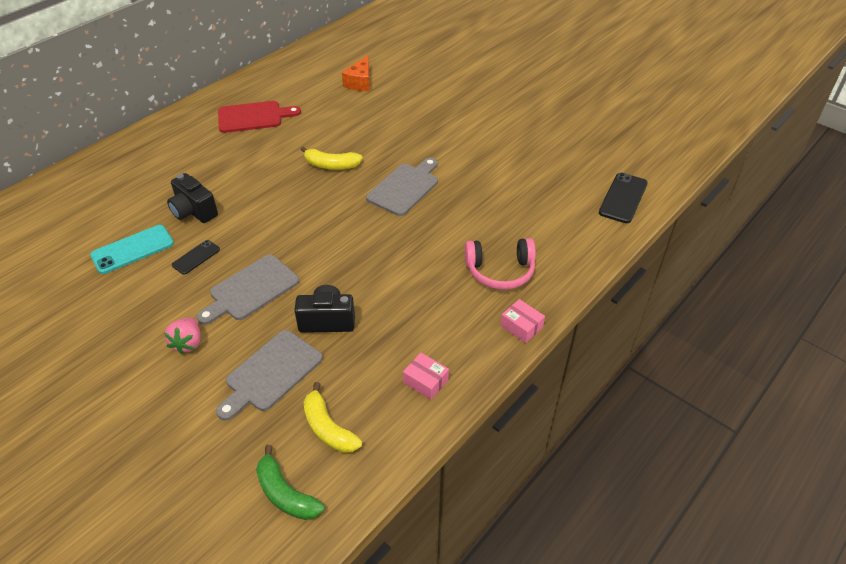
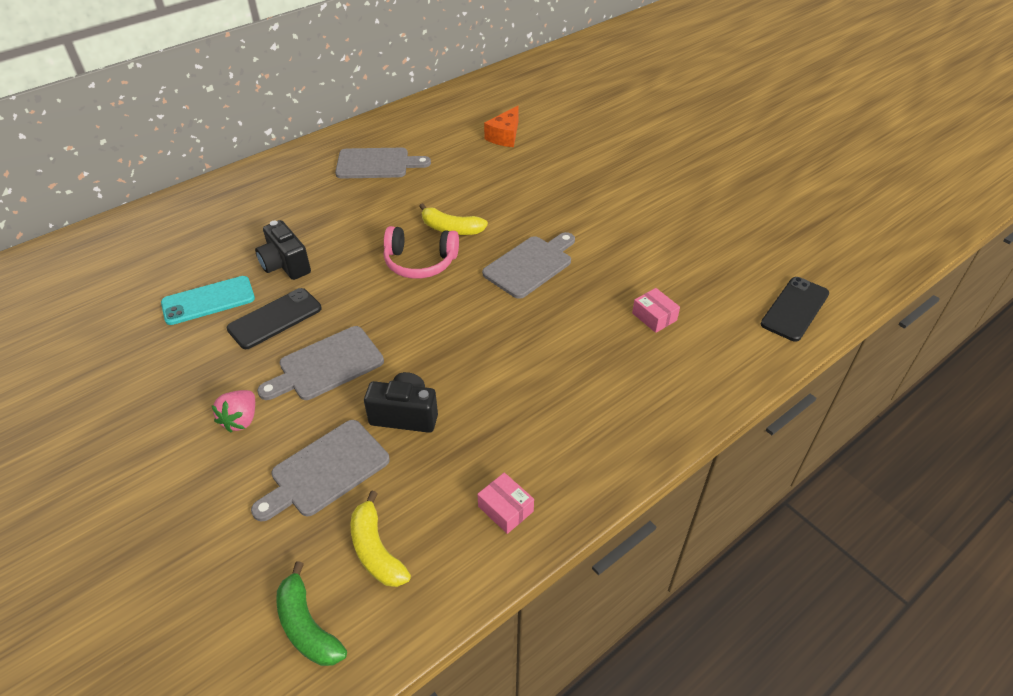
camera: 10 degrees right, 0 degrees up
black phone [172,240,220,275] -> black phone [227,288,322,349], size x1.64
red cutting board [218,101,301,133] -> grey cutting board [335,148,431,179]
pink headphones [465,238,536,290] -> pink headphones moved to [384,226,459,279]
pink box [500,299,545,343] -> pink box moved to [632,288,680,333]

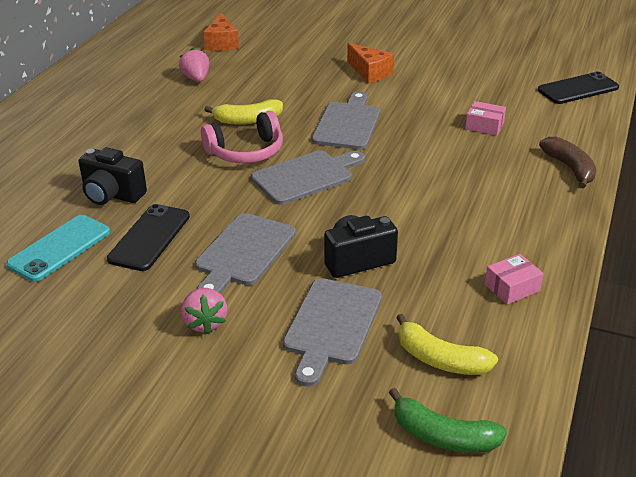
camera: 30 degrees left, 10 degrees down
grey cutting board [335,148,431,179] -> grey cutting board moved to [251,150,365,205]
pink box [477,472,534,534] -> pink box turned 45 degrees counterclockwise [485,254,544,305]
black phone [761,277,829,342] -> black phone turned 60 degrees clockwise [538,72,619,104]
none -> pink strawberry [179,48,209,82]
none -> orange cheese [347,43,394,83]
none -> brown banana [539,137,596,188]

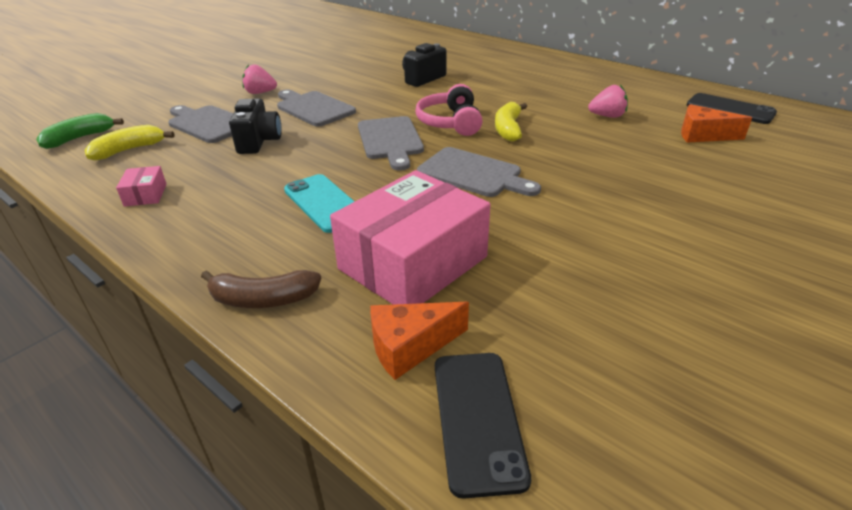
camera: 110 degrees right, 0 degrees up
turquoise phone [6,215,110,282] -> turquoise phone moved to [284,174,355,233]
black phone [107,204,190,271] -> black phone moved to [687,93,777,124]
orange cheese [347,43,394,83] -> orange cheese moved to [370,302,469,380]
pink box [465,101,506,136] -> pink box [330,170,490,305], size x2.49

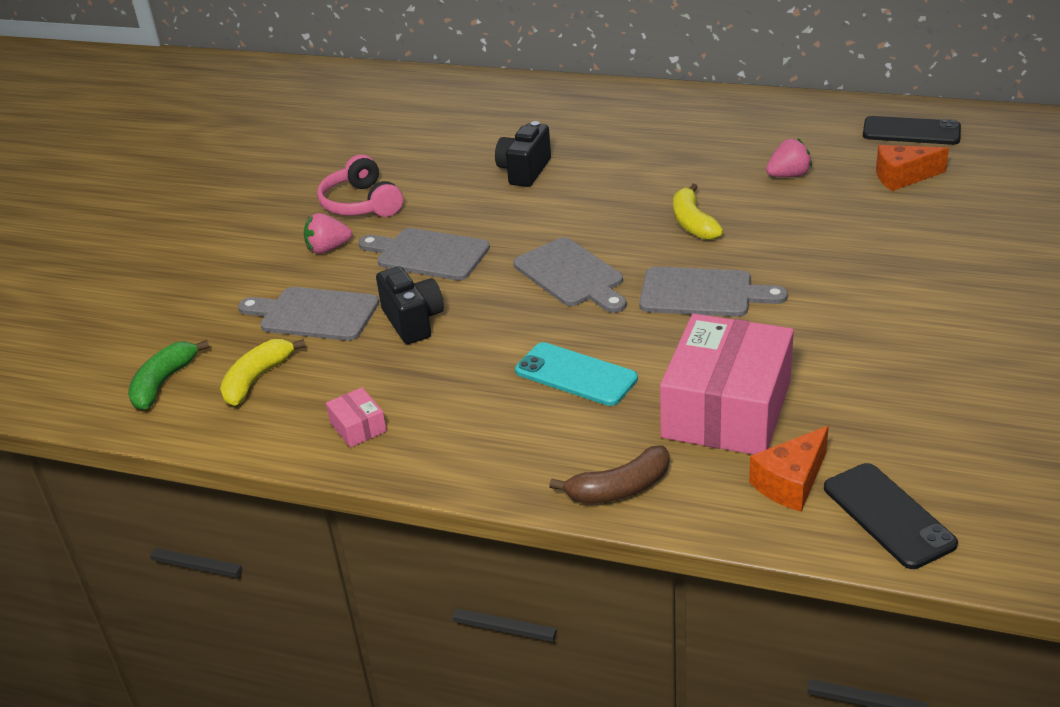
camera: 20 degrees left, 0 degrees up
pink headphones [415,84,483,136] -> pink headphones moved to [317,155,403,217]

